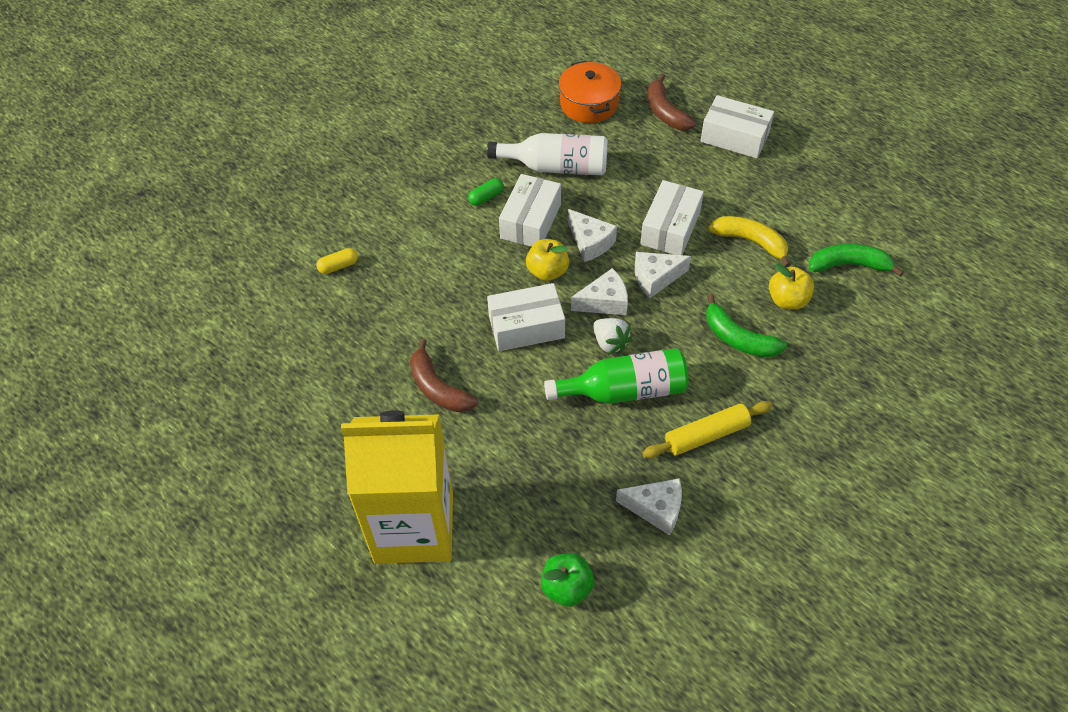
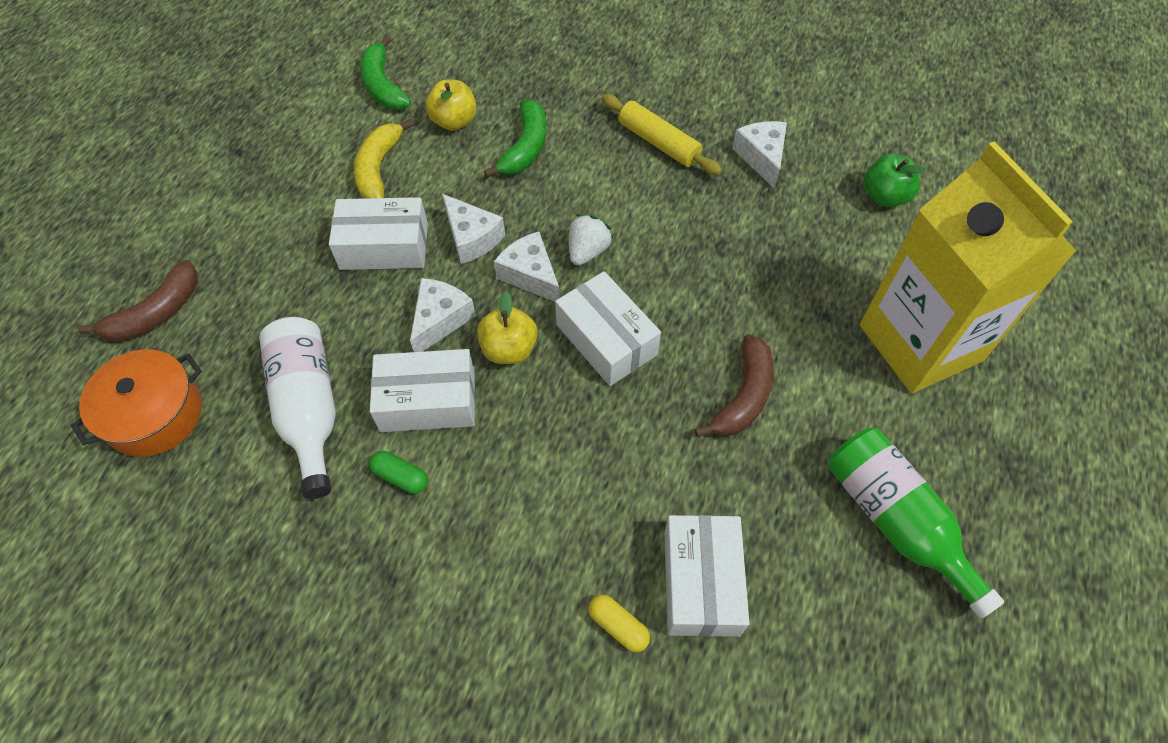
camera: 115 degrees left, 5 degrees up
green bottle [544,348,689,404] -> green bottle moved to [828,427,1004,618]
white box [701,95,774,158] -> white box moved to [664,515,750,637]

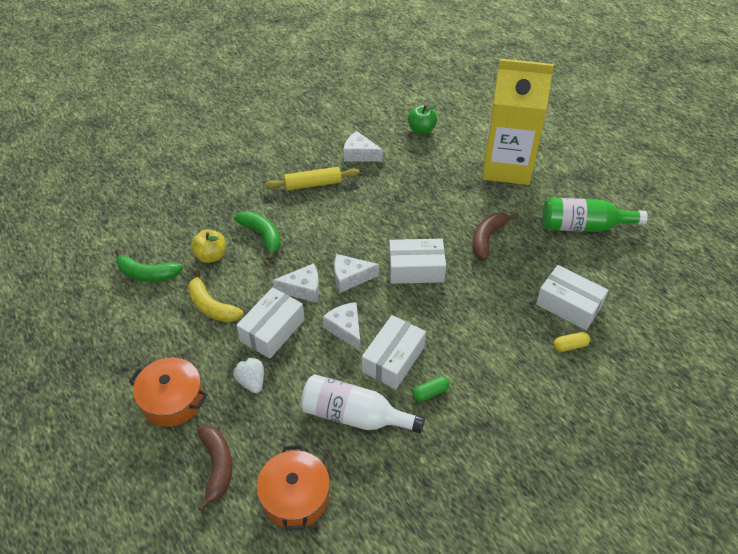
camera: 55 degrees left, 10 degrees down
yellow apple [477,291,538,364] -> none
white strawberry [569,214,613,266] -> white strawberry moved to [233,357,264,394]
brown banana [694,334,774,437] -> brown banana turned 120 degrees counterclockwise [472,213,518,260]
none -> orange pot [129,358,208,427]

